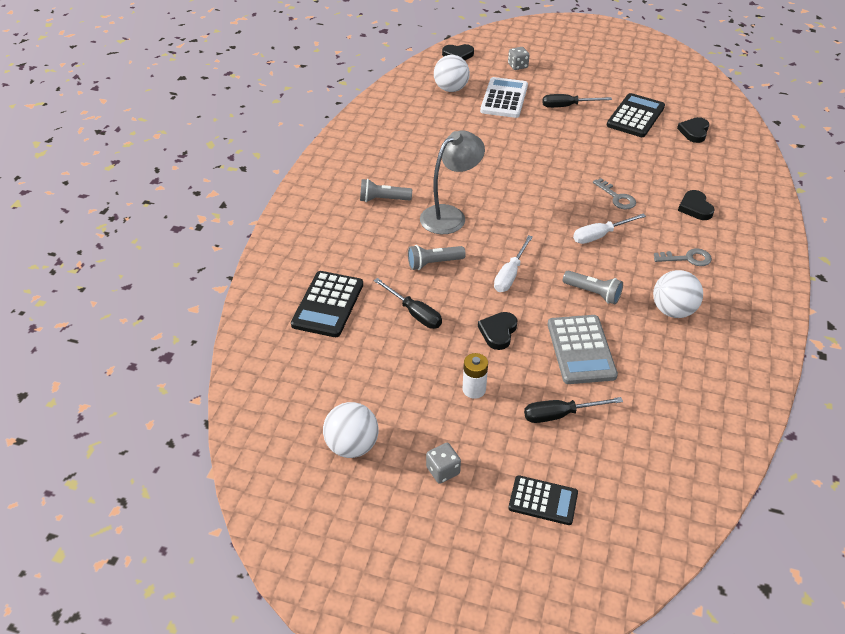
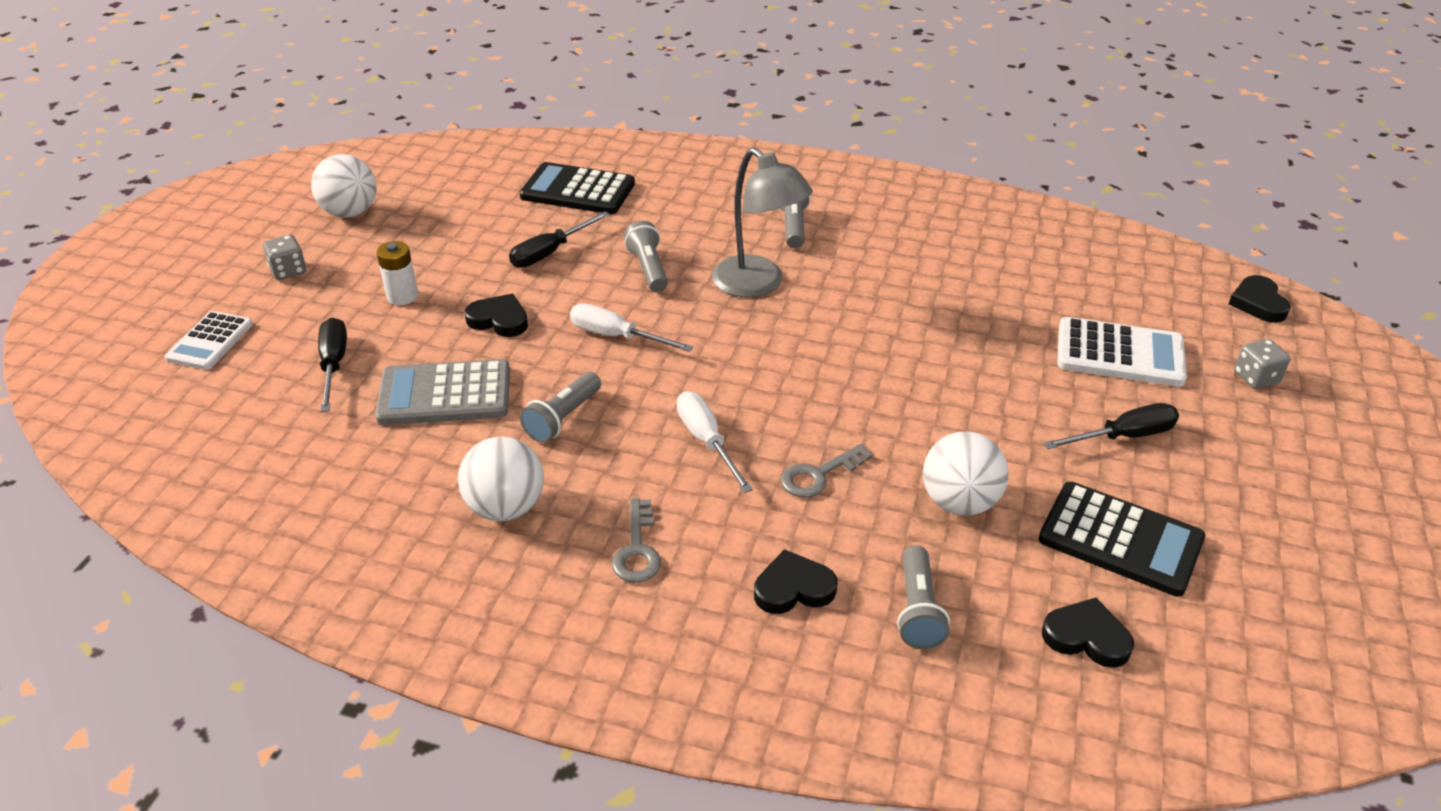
camera: 90 degrees right, 5 degrees down
white ball [434,55,470,92] -> white ball moved to [923,432,1008,515]
black calculator [508,475,578,525] -> white calculator [165,311,253,370]
black screwdriver [542,94,612,108] -> black screwdriver turned 75 degrees clockwise [1043,403,1179,449]
none -> grey flashlight [897,545,950,649]

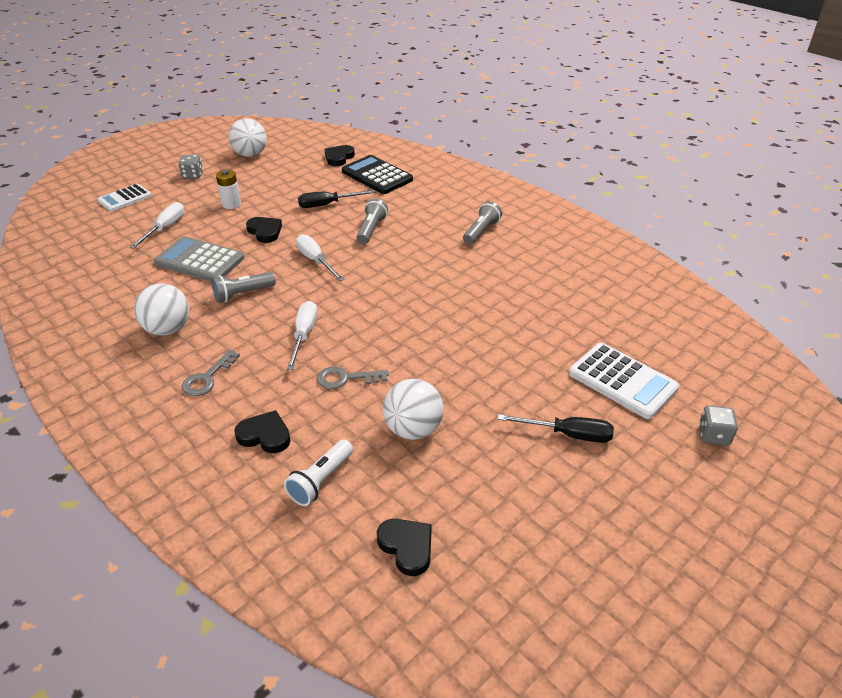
camera: 30 degrees right, 0 degrees up
black screwdriver [318,317,347,412] -> white screwdriver [130,202,185,249]
grey lamp [712,147,813,298] -> none
grey flashlight [897,545,950,649] -> white flashlight [284,439,353,506]
black calculator [1039,482,1205,597] -> none
black heart [1229,275,1291,323] -> black heart moved to [325,145,355,166]

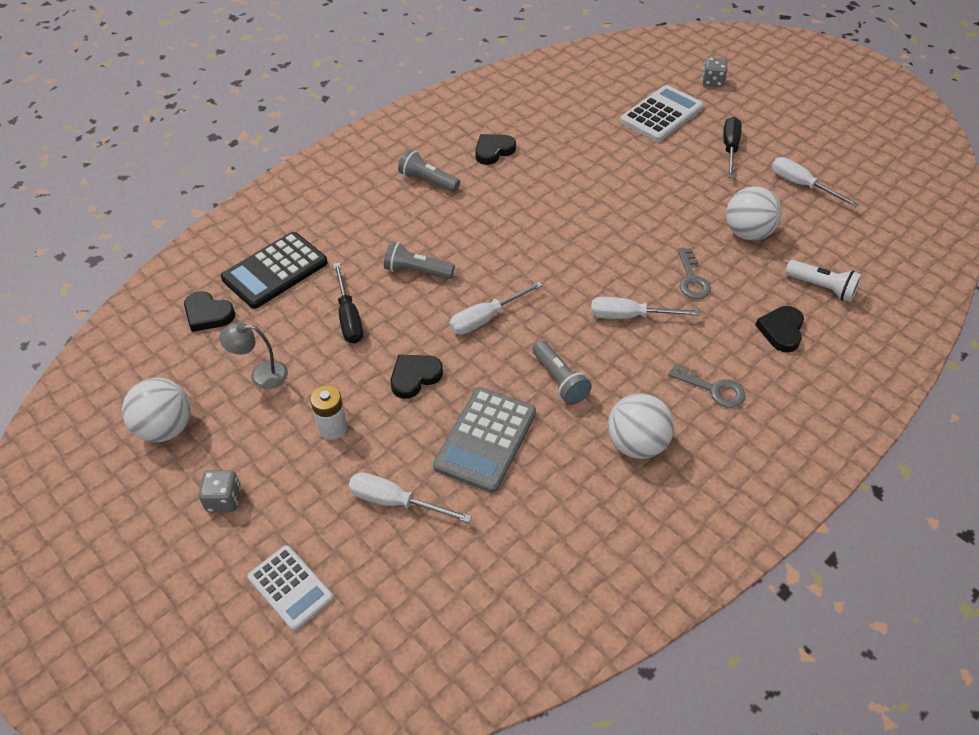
camera: 90 degrees left, 10 degrees up
black heart [377,519,432,576] -> black heart moved to [475,134,516,165]
none -> grey lamp [219,322,288,389]
none -> white screwdriver [772,157,860,207]

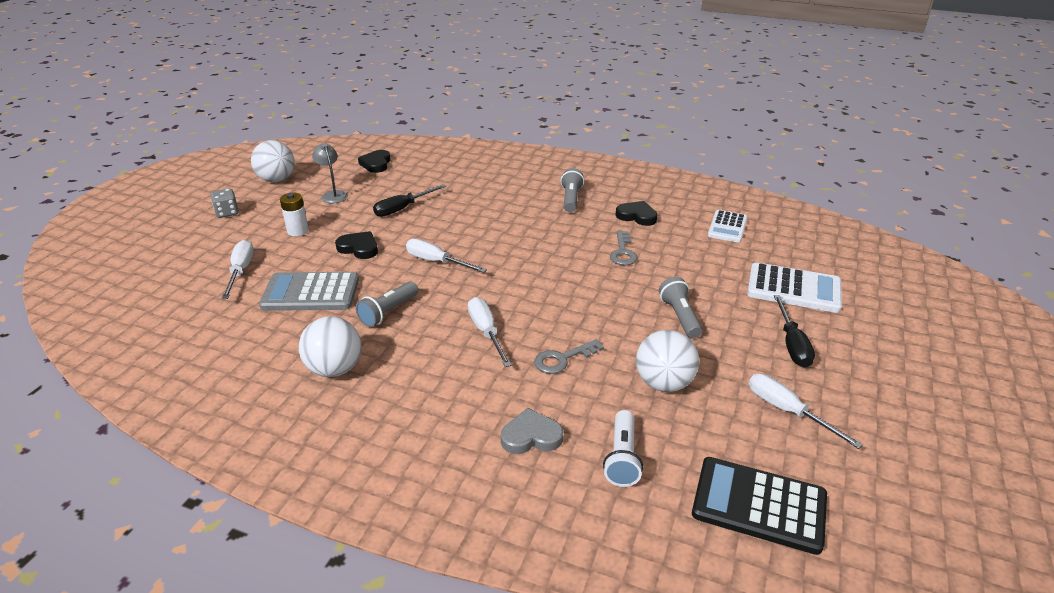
camera: 65 degrees right, 15 degrees down
black calculator [221,232,328,309] -> black calculator moved to [692,457,827,555]
white calculator [247,545,334,631] -> white calculator moved to [708,210,748,243]
grey flashlight [384,241,455,279] -> grey flashlight moved to [659,277,702,338]
grey key [668,364,745,408] -> grey key moved to [610,231,638,265]
grey dice [702,57,727,87] -> none
black screwdriver [723,117,742,178] -> black screwdriver turned 105 degrees clockwise [774,295,815,367]
black heart [755,306,804,353] -> grey heart [501,408,563,454]
white screwdriver [772,157,860,207] -> white screwdriver turned 60 degrees counterclockwise [749,374,863,449]

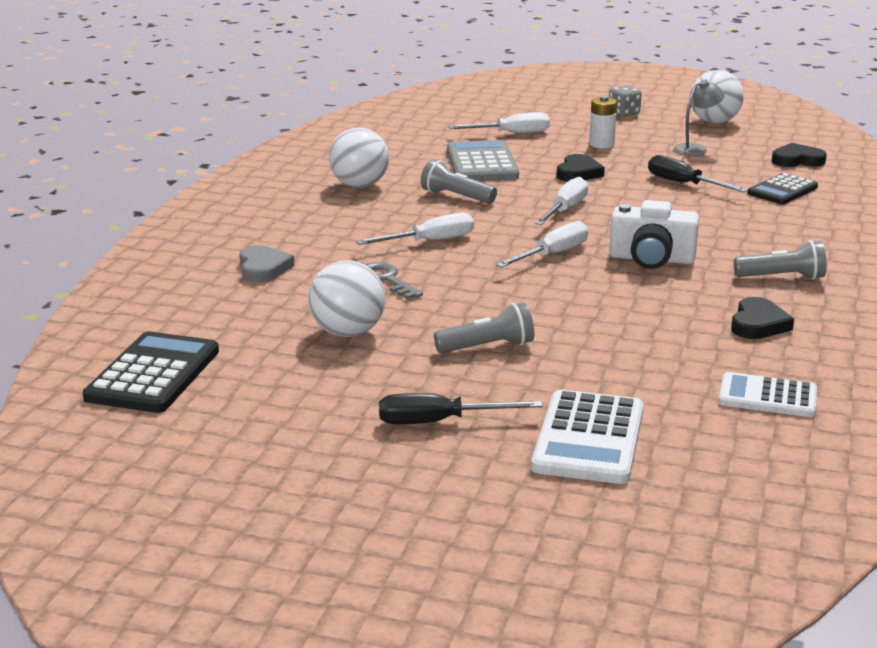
camera: 85 degrees right, 10 degrees down
white flashlight [603,410,643,487] -> none
grey key [610,231,638,265] -> none
white screwdriver [749,374,863,449] -> white screwdriver moved to [496,221,588,268]
none -> white camera [609,200,699,269]
none -> black calculator [747,173,818,204]

